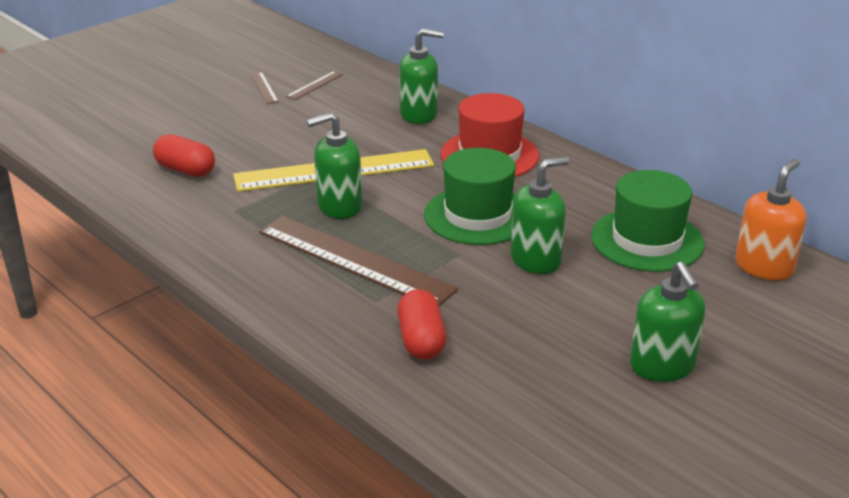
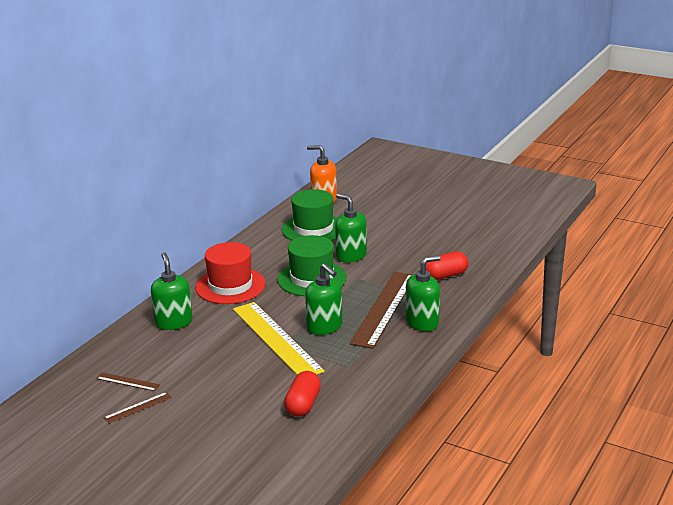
camera: 105 degrees left, 5 degrees down
green soap dispenser [630,261,705,382] -> green soap dispenser moved to [406,255,441,331]

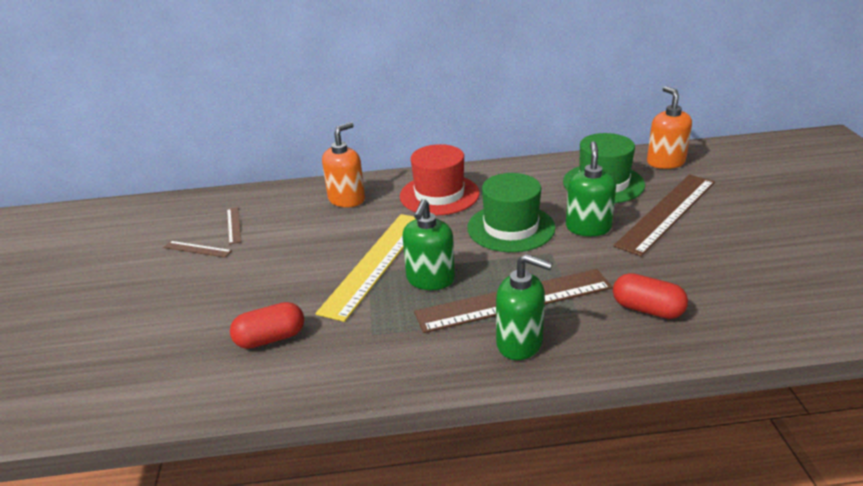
camera: 55 degrees right, 5 degrees up
green soap dispenser [151,252,193,330] -> orange soap dispenser [322,122,365,207]
none -> brown ruler [613,174,715,257]

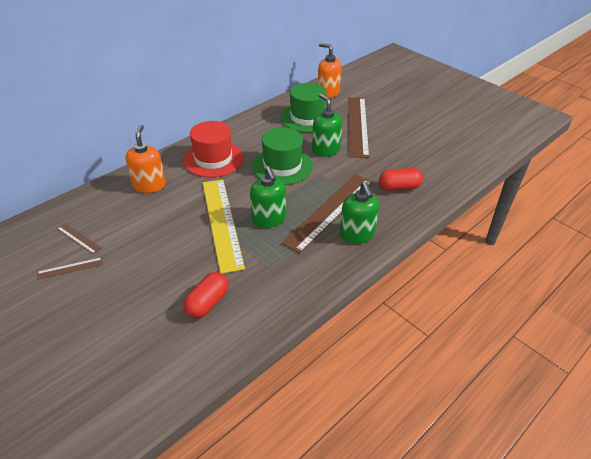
camera: 40 degrees left, 10 degrees up
green soap dispenser [496,254,553,360] -> green soap dispenser turned 90 degrees clockwise [340,182,379,244]

